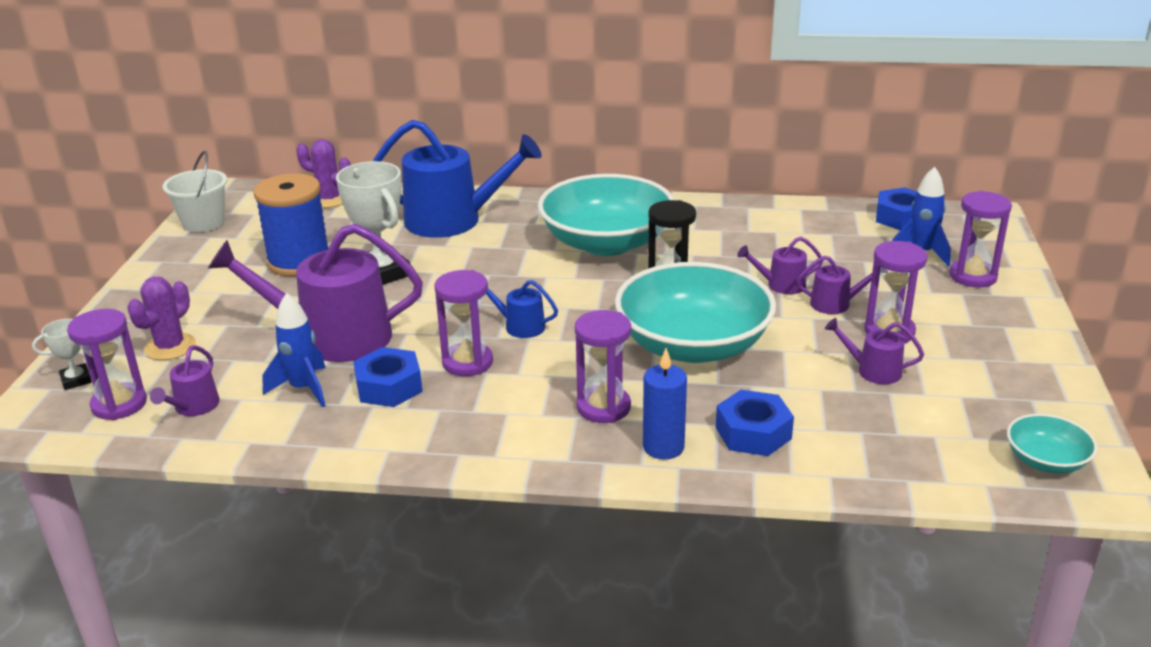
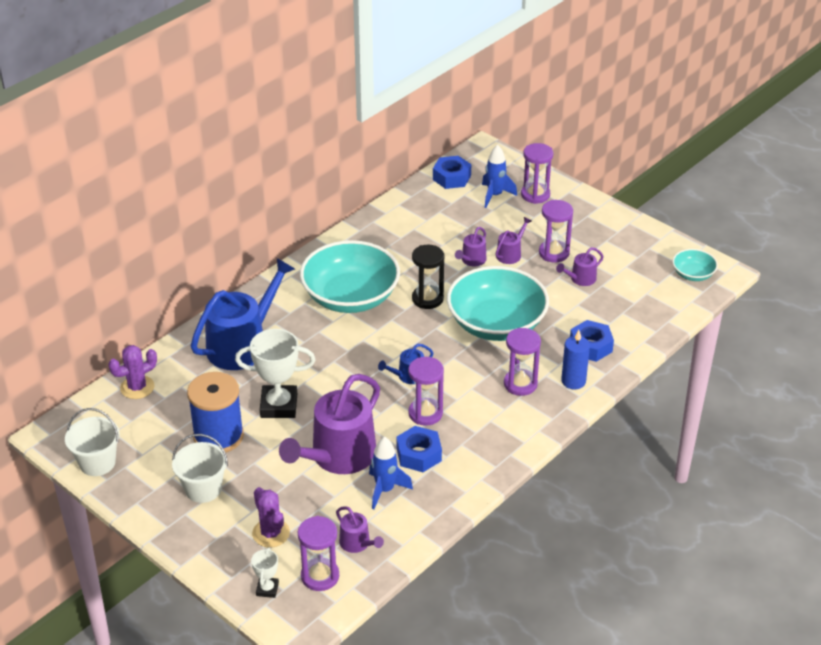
camera: 55 degrees left, 10 degrees up
none -> white bucket [172,434,228,503]

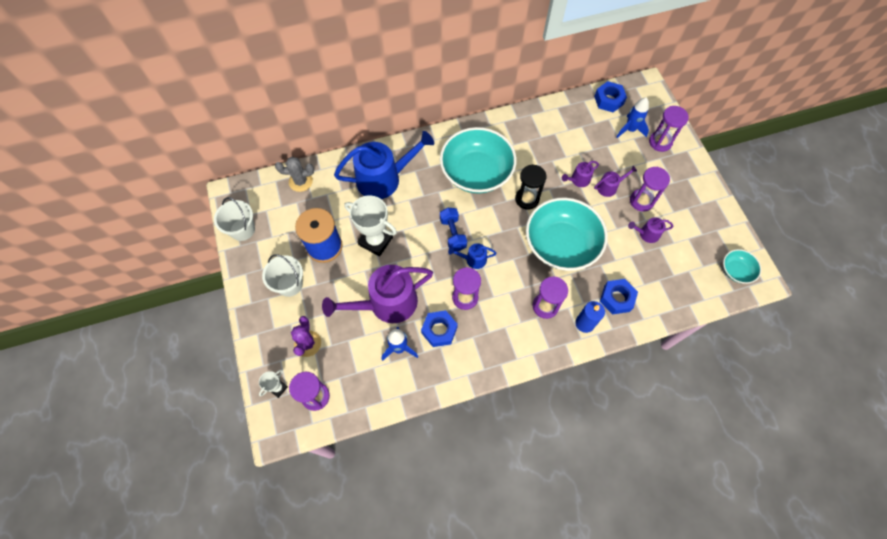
camera: 30 degrees right, 25 degrees up
purple cactus [108,345,157,399] -> grey cactus [275,157,314,192]
purple watering can [336,506,384,553] -> none
none -> blue dumbbell [440,208,467,251]

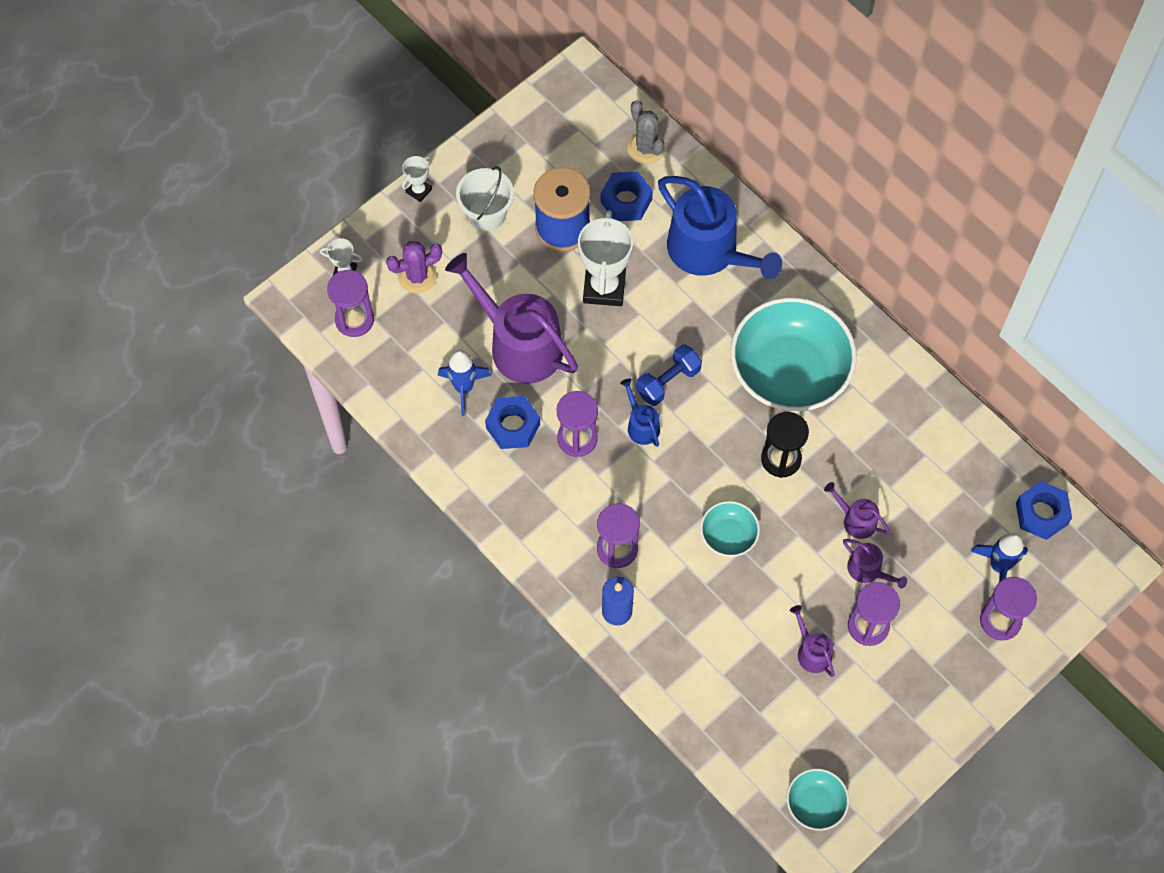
camera: 65 degrees right, 0 degrees up
white bucket [214,197,255,241] -> none
turquoise bowl [526,198,608,271] -> turquoise bowl [700,501,760,557], size x0.46
blue nut [600,279,638,314] -> blue nut moved to [601,172,653,221]
none -> white trophy [402,156,432,202]

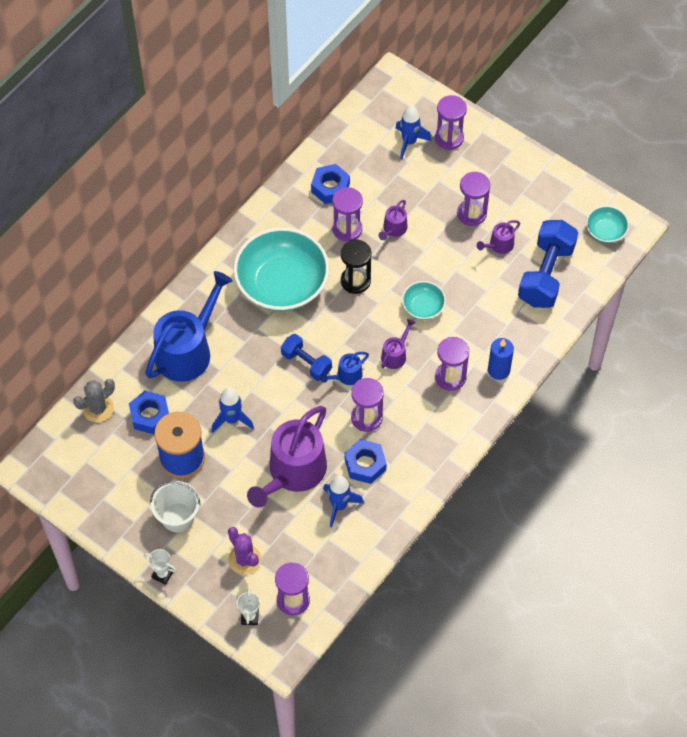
camera: 100 degrees left, 5 degrees down
white trophy [578,210,633,306] -> blue rocket [212,387,254,433]
purple watering can [843,539,907,589] -> purple watering can moved to [381,319,415,369]
blue nut [1016,481,1072,540] -> blue nut moved to [311,164,350,204]
none -> purple hourglass [332,187,363,242]
none -> blue dumbbell [518,220,578,308]

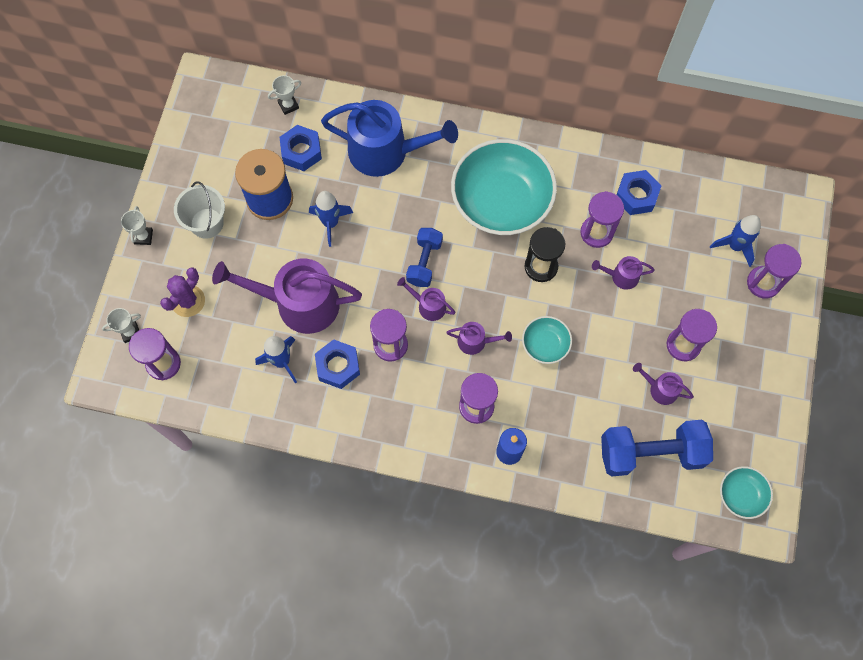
camera: 65 degrees right, 10 degrees up
grey cactus [73,379,115,422] -> white trophy [268,75,301,115]
blue watering can [320,352,369,385] -> purple watering can [397,277,455,321]

